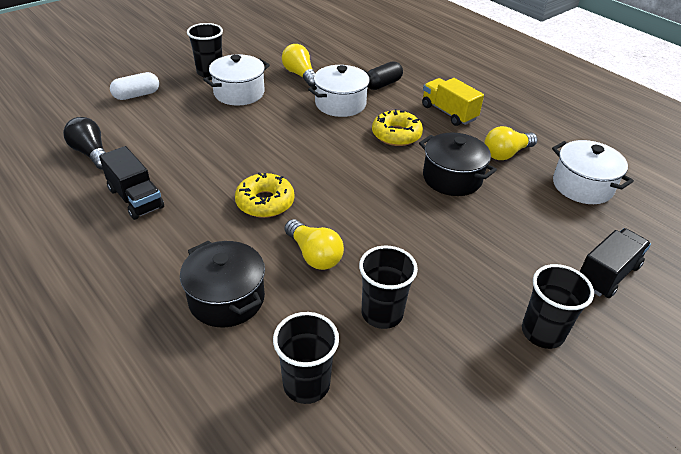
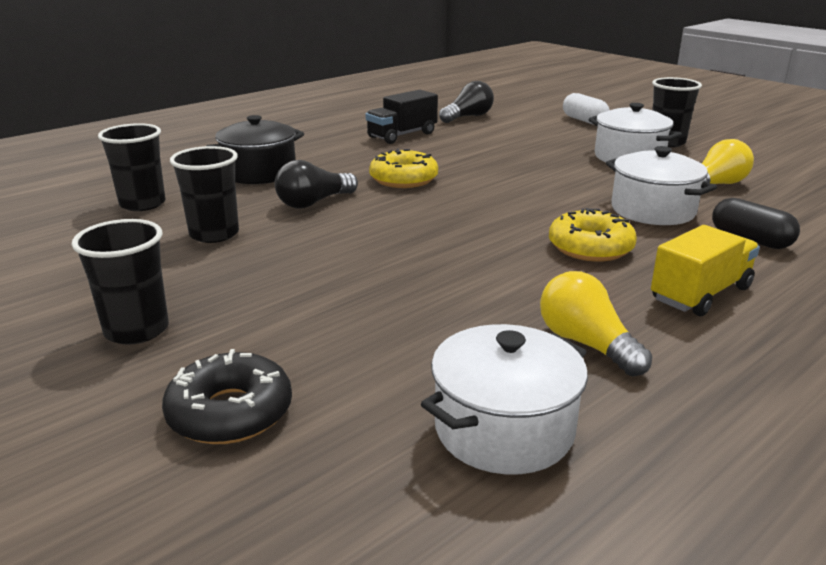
camera: 90 degrees right, 15 degrees down
yellow light bulb [285,219,344,270] -> black light bulb [275,160,358,208]
black pot [419,132,497,196] -> none
black truck [579,228,651,298] -> black donut [162,349,292,444]

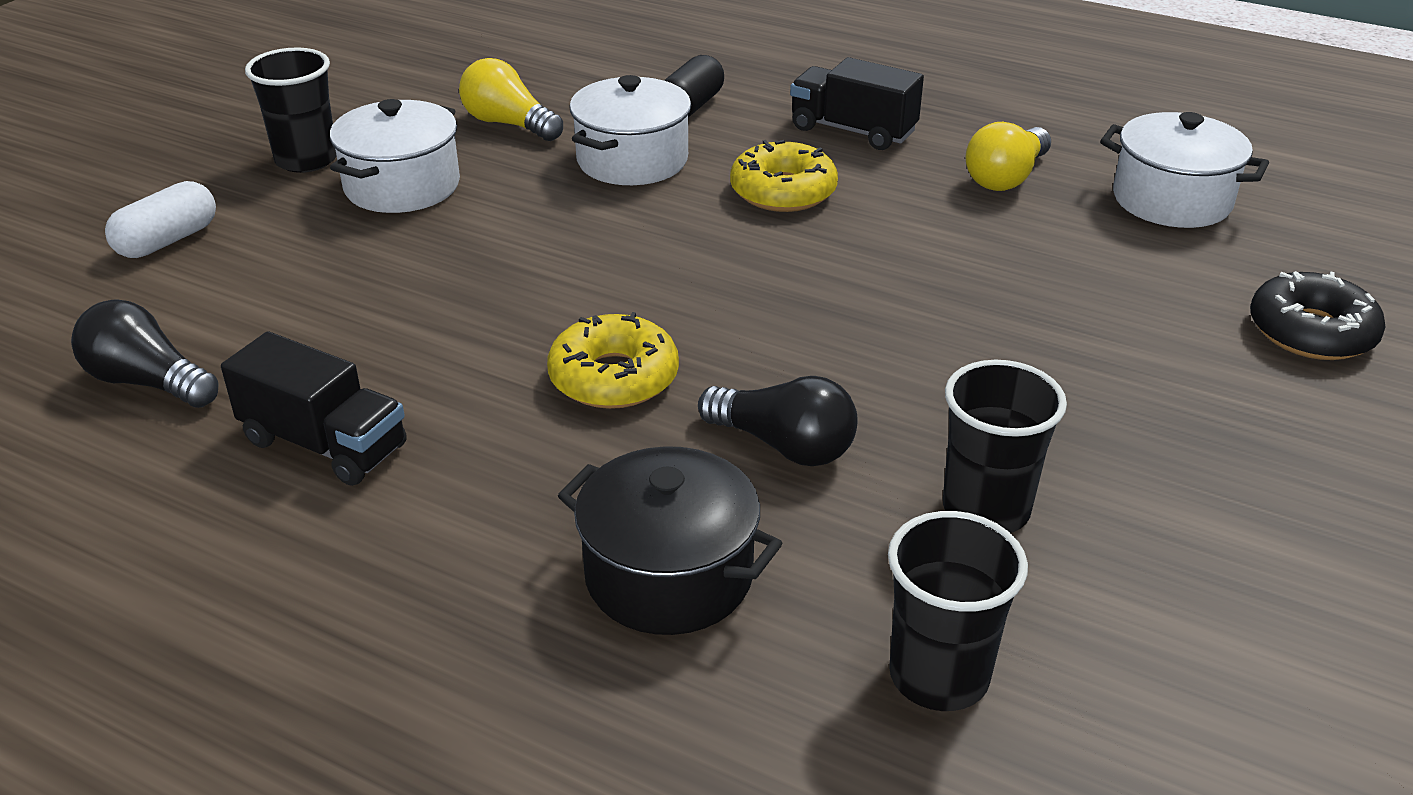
camera: 110 degrees left, 10 degrees up
black cup [71,219,169,345] -> none
yellow truck [651,225,760,316] -> black truck [790,57,924,150]

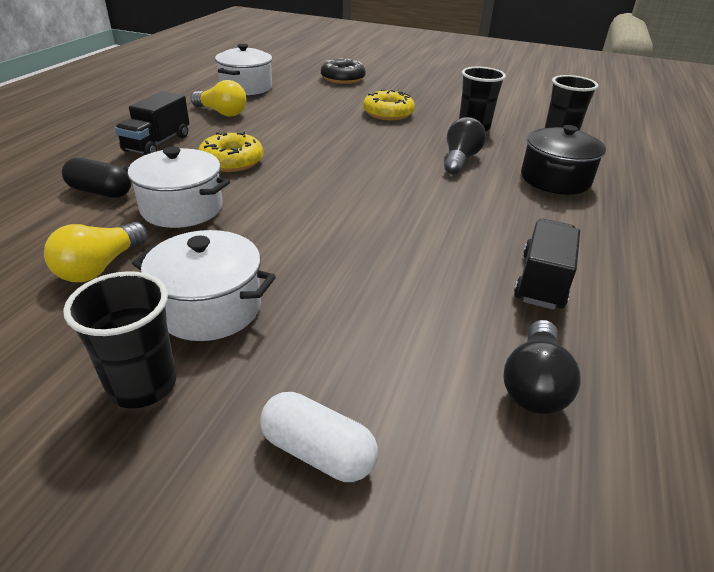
camera: 100 degrees left, 0 degrees up
yellow donut [547,312,679,409] -> yellow donut moved to [363,89,415,120]

